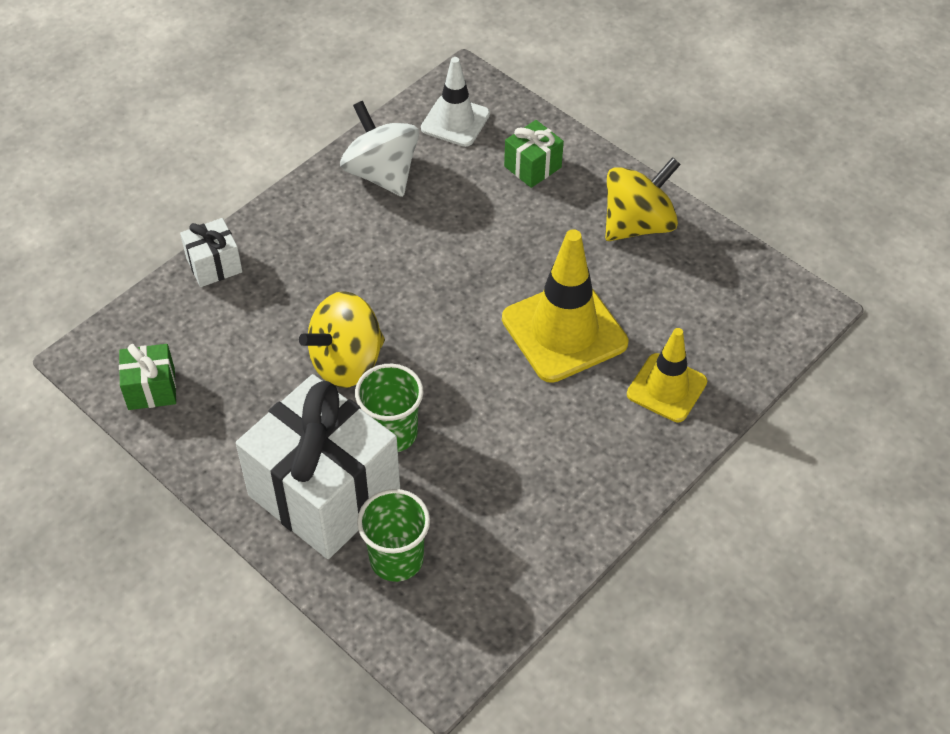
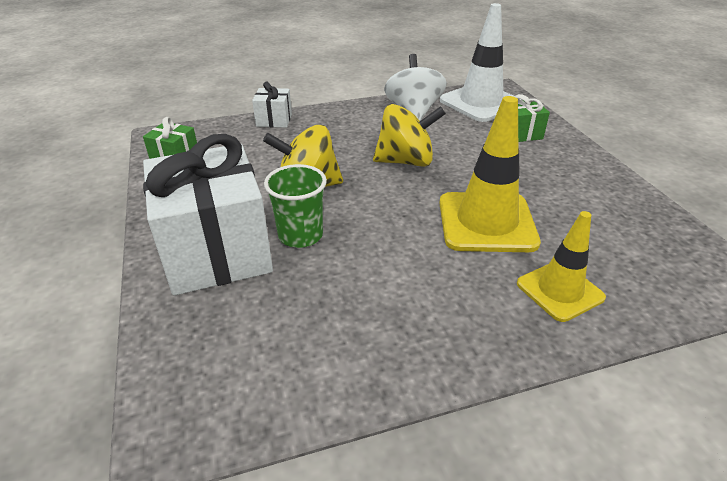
camera: 30 degrees right, 15 degrees down
green cup [357,489,430,582] -> none
white traffic cone [421,57,490,147] -> white traffic cone [440,3,521,122], size x1.60
yellow spinning top [605,157,681,241] -> yellow spinning top moved to [373,104,446,167]

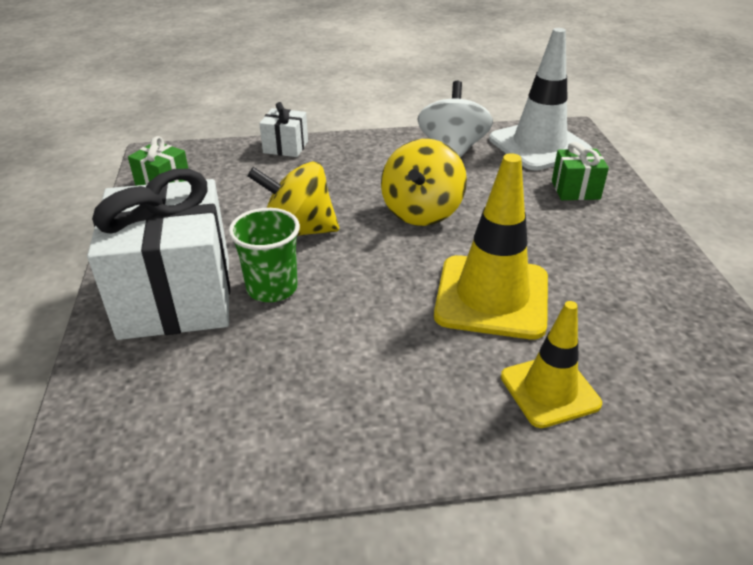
camera: 10 degrees right, 0 degrees up
yellow spinning top [373,104,446,167] -> yellow spinning top turned 105 degrees clockwise [381,139,467,226]

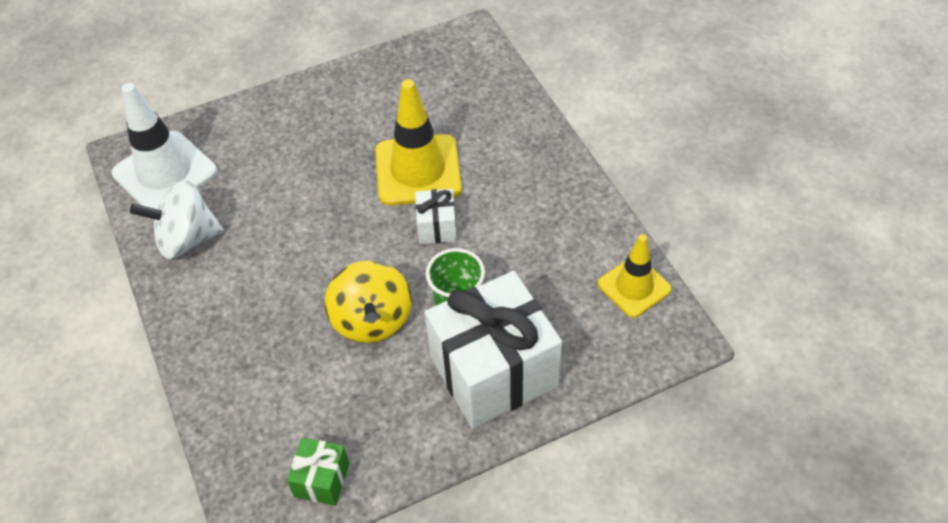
camera: 105 degrees left, 15 degrees up
white gift [259,102,308,157] -> white gift moved to [415,189,457,244]
yellow spinning top [381,139,467,226] -> none
yellow traffic cone [501,301,602,428] -> yellow traffic cone moved to [598,234,672,318]
green gift [552,142,609,200] -> none

